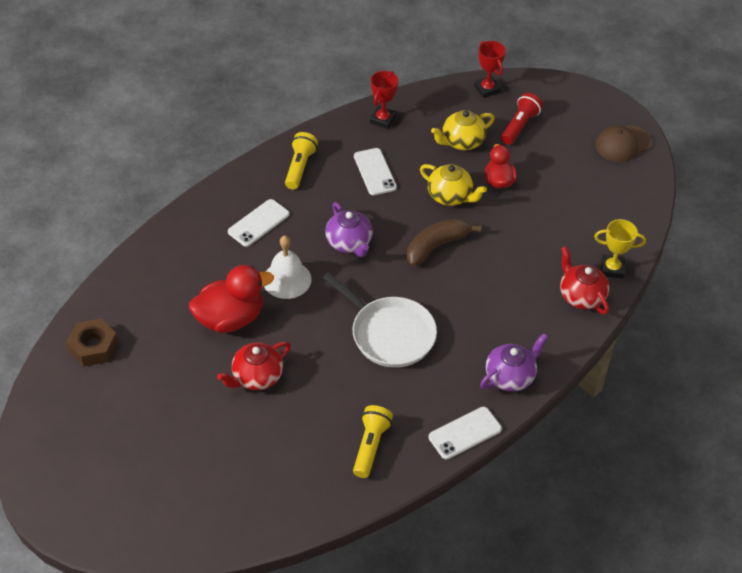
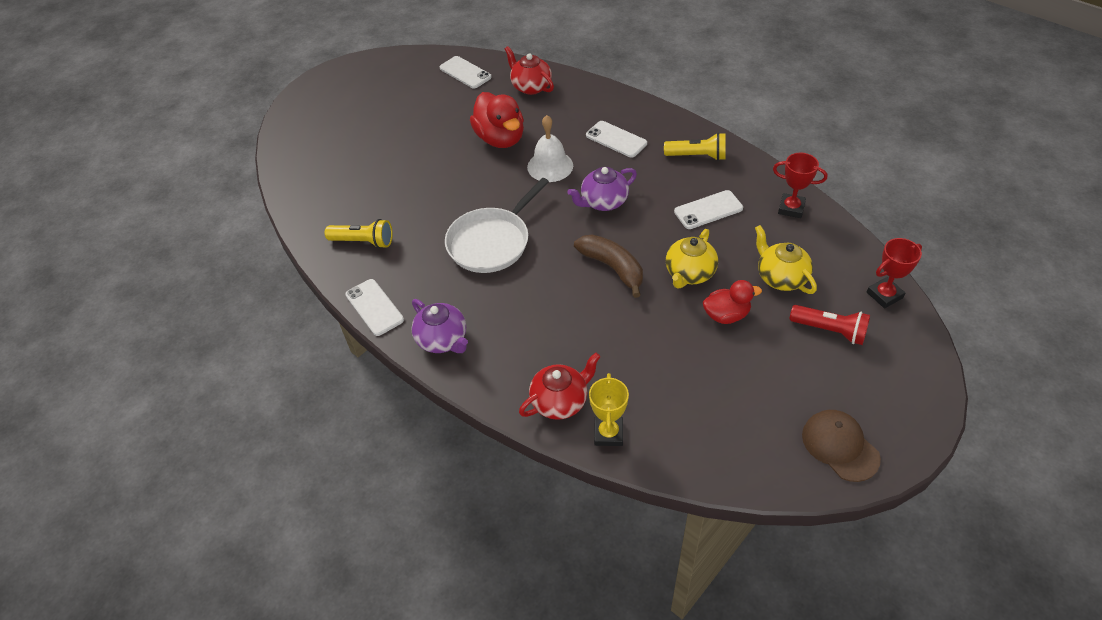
camera: 90 degrees right, 0 degrees up
brown nut [66,319,118,366] -> white phone [440,56,492,89]
red teapot [217,341,291,390] -> red teapot moved to [505,46,554,95]

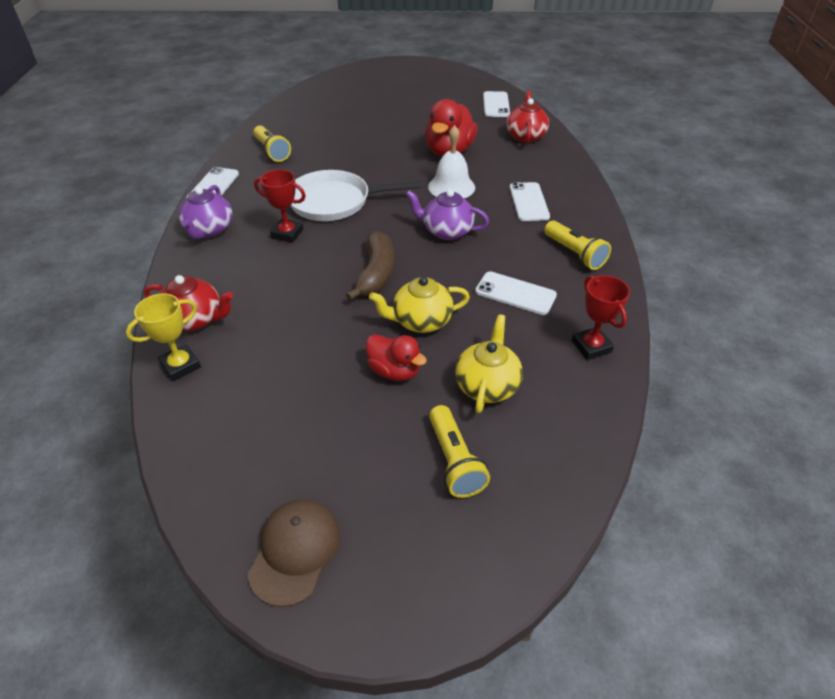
camera: 45 degrees right, 5 degrees down
red flashlight [790,305,870,345] -> yellow flashlight [429,405,490,498]
red trophy [867,238,922,308] -> red trophy moved to [254,169,306,243]

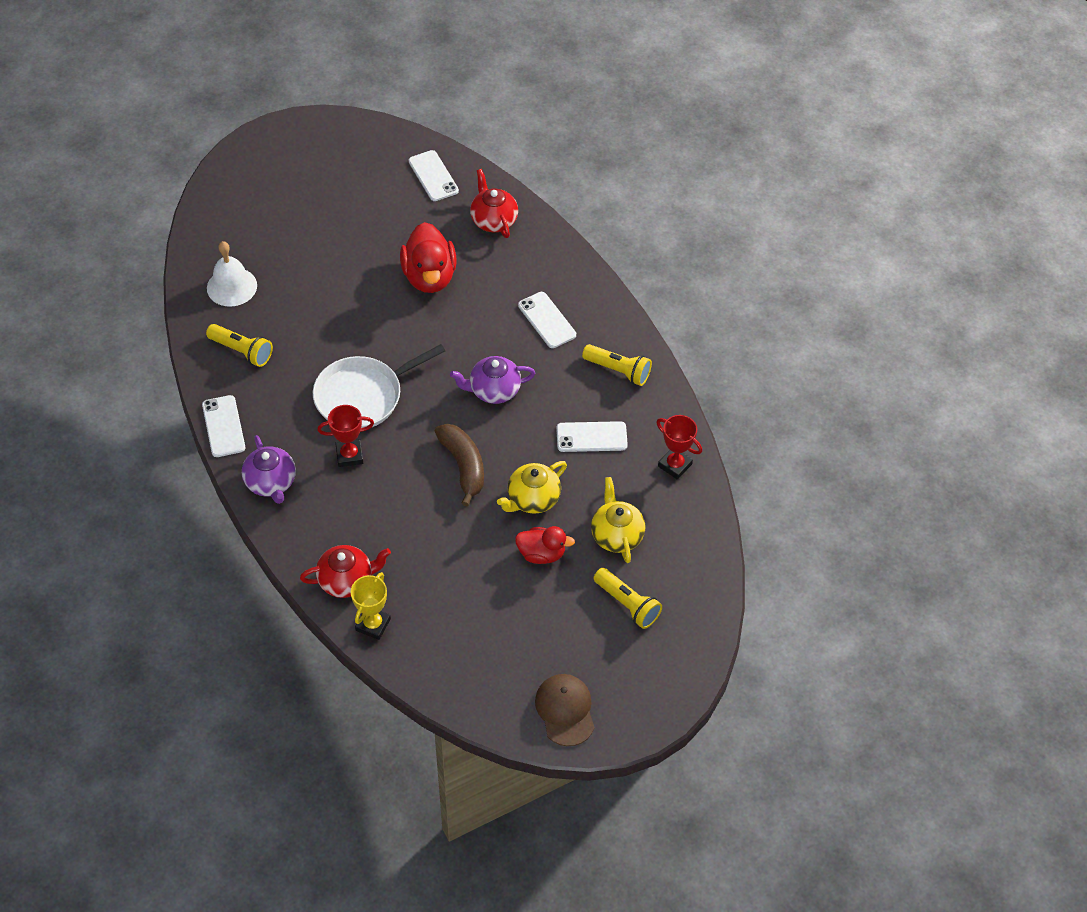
camera: 30 degrees left, 10 degrees up
white bell [428,125,475,198] -> white bell moved to [207,241,257,307]

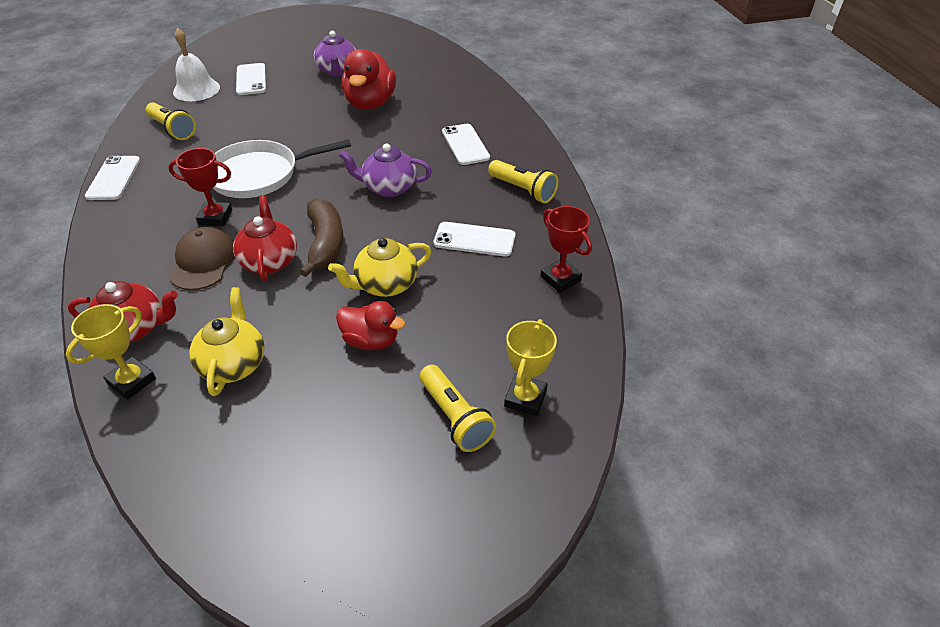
camera: 15 degrees right, 10 degrees down
purple teapot [242,435,296,504] -> purple teapot moved to [314,31,356,77]
white phone [409,150,459,201] -> white phone moved to [236,63,266,95]
red teapot [470,169,518,238] -> red teapot moved to [233,195,297,281]
brown cap [535,674,595,746] -> brown cap moved to [170,227,235,290]
yellow teapot [591,477,646,563] -> yellow teapot moved to [189,287,265,396]
none -> yellow trophy [504,319,557,416]

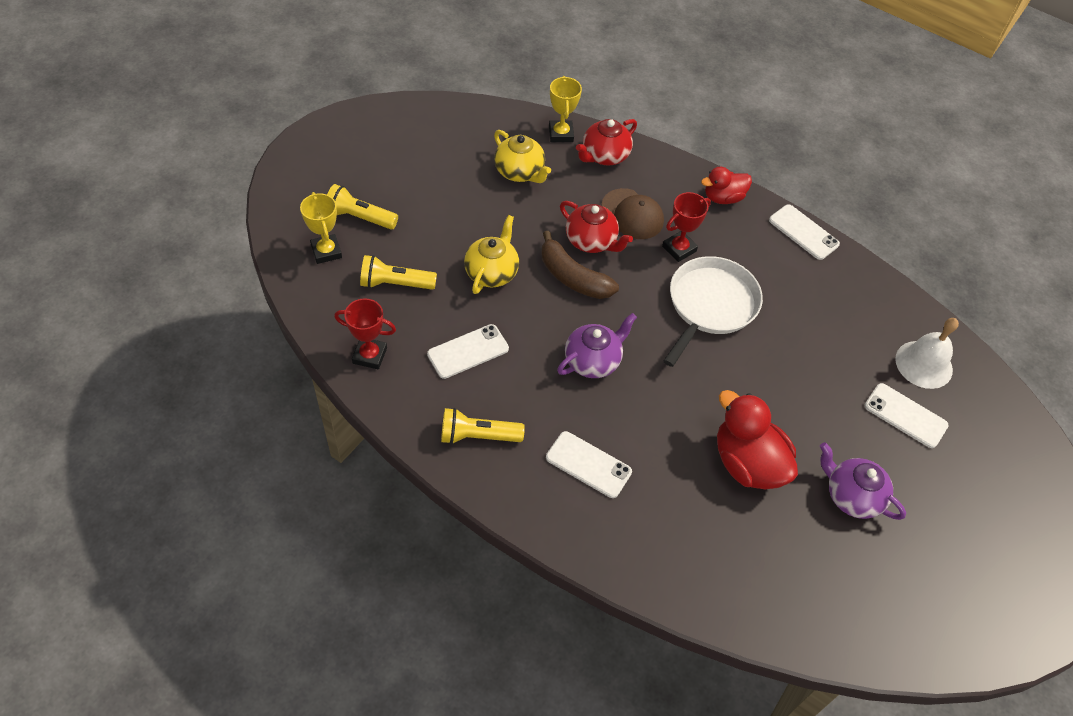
camera: 135 degrees right, 10 degrees up
yellow flashlight [146,102,196,140] -> yellow flashlight moved to [360,255,437,290]
red duck [336,301,405,350] -> red duck moved to [701,167,752,204]

